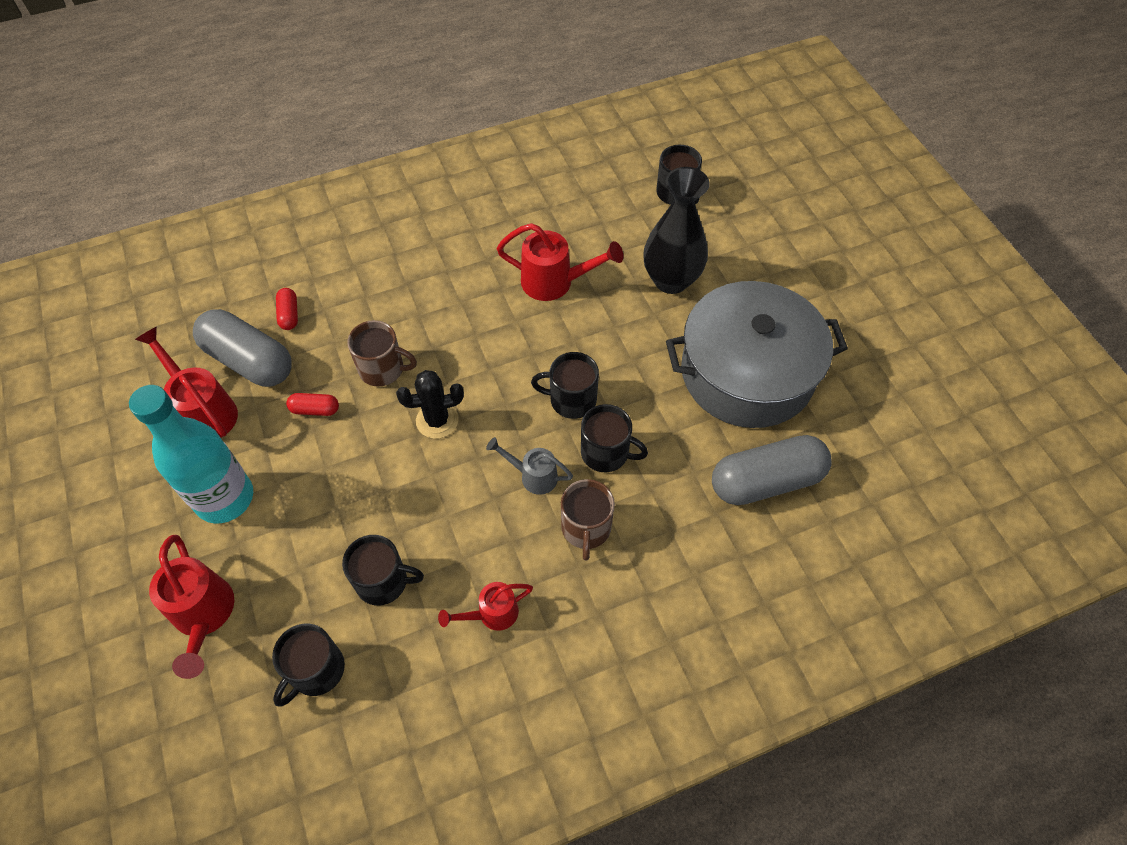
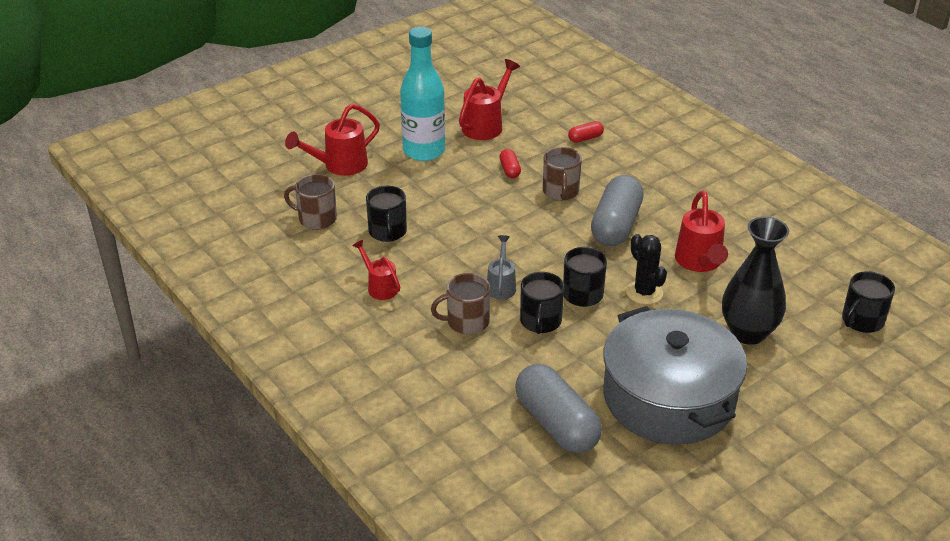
camera: 75 degrees right, 20 degrees down
grey capsule [193,309,292,387] -> grey capsule moved to [591,175,644,246]
black mug [272,624,345,707] -> brown mug [284,174,337,230]
black cactus [396,370,464,439] -> black cactus moved to [626,234,667,305]

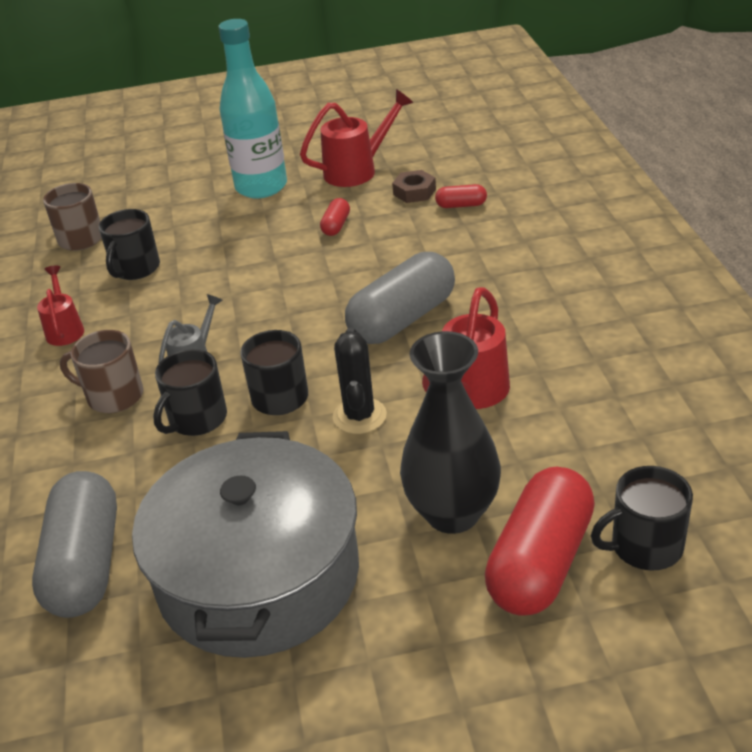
camera: 30 degrees right, 0 degrees up
red watering can [285,104,380,176] -> none
brown mug [543,147,582,201] -> none
none -> brown nut [392,170,436,203]
none -> red capsule [485,467,595,615]

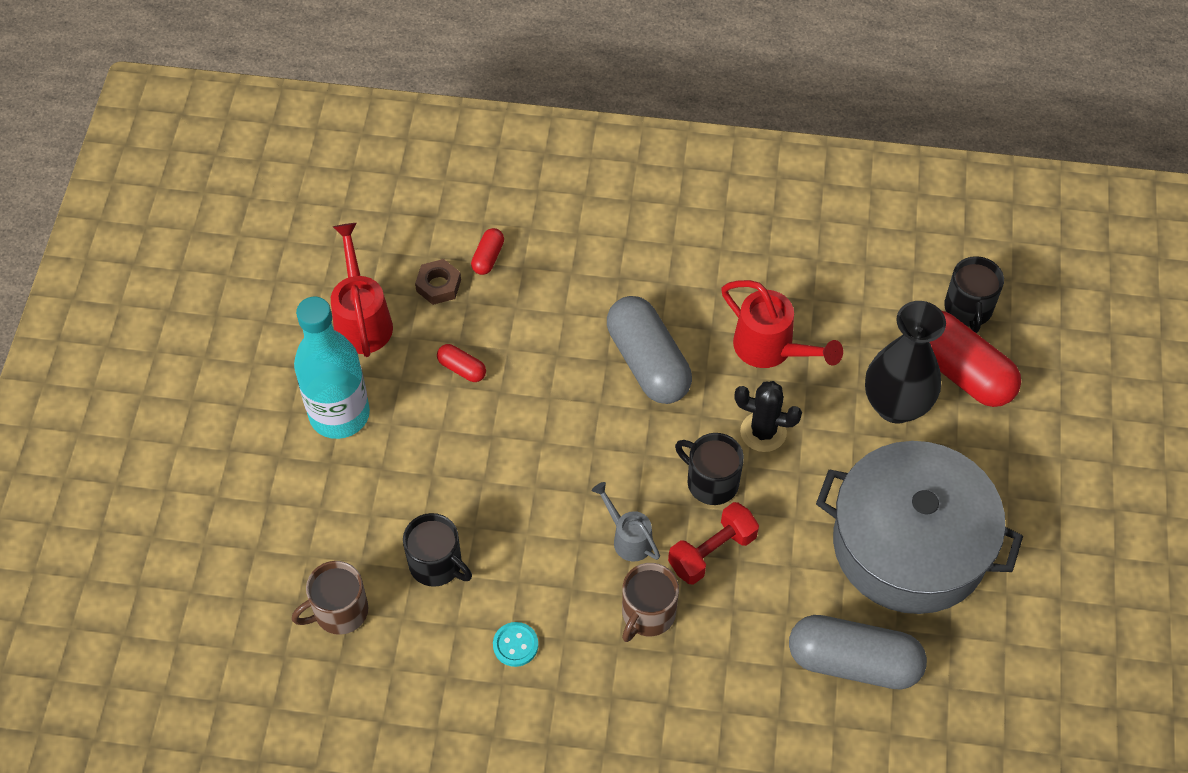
camera: 75 degrees left, 20 degrees up
red watering can [37,266,84,346] -> turquoise button [493,622,538,667]
black mug [153,349,227,436] -> red dumbbell [668,502,759,585]

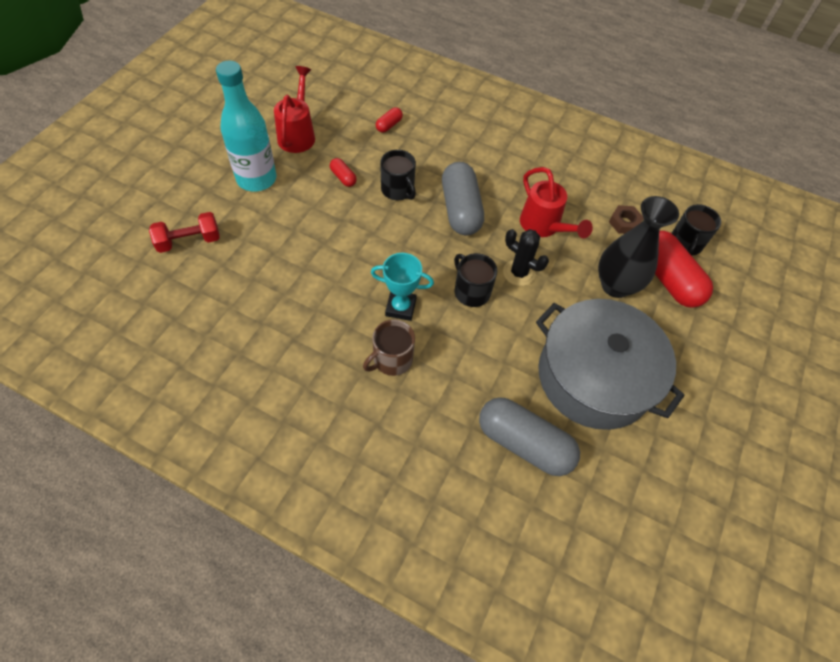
camera: 15 degrees right, 0 degrees up
brown mug [292,561,368,635] -> none
black mug [403,513,472,587] -> black mug moved to [380,150,416,200]
brown nut [415,259,461,305] -> brown nut moved to [609,205,643,234]
turquoise button [493,622,538,667] -> none
grey watering can [591,482,660,562] -> turquoise trophy [371,253,434,321]
red dumbbell [668,502,759,585] -> red dumbbell moved to [149,212,220,253]

